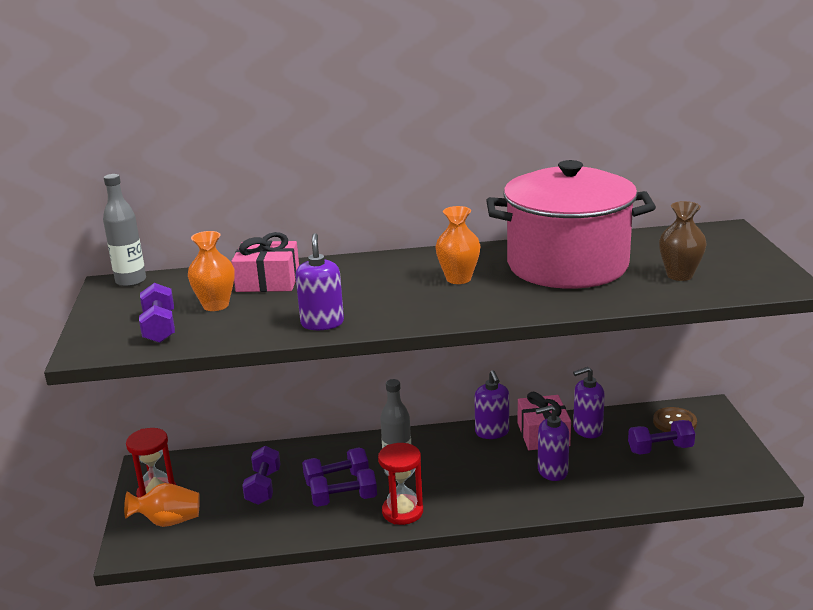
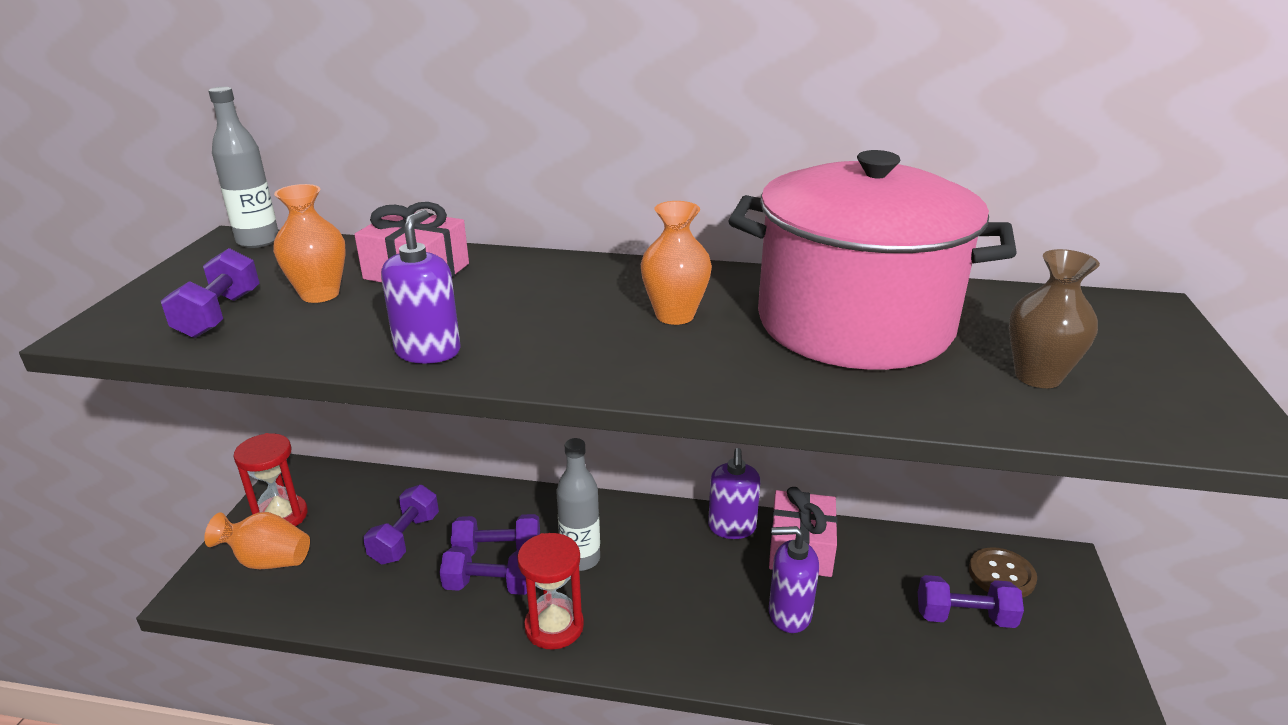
camera: 15 degrees right, 5 degrees up
purple soap dispenser [573,367,605,438] -> none

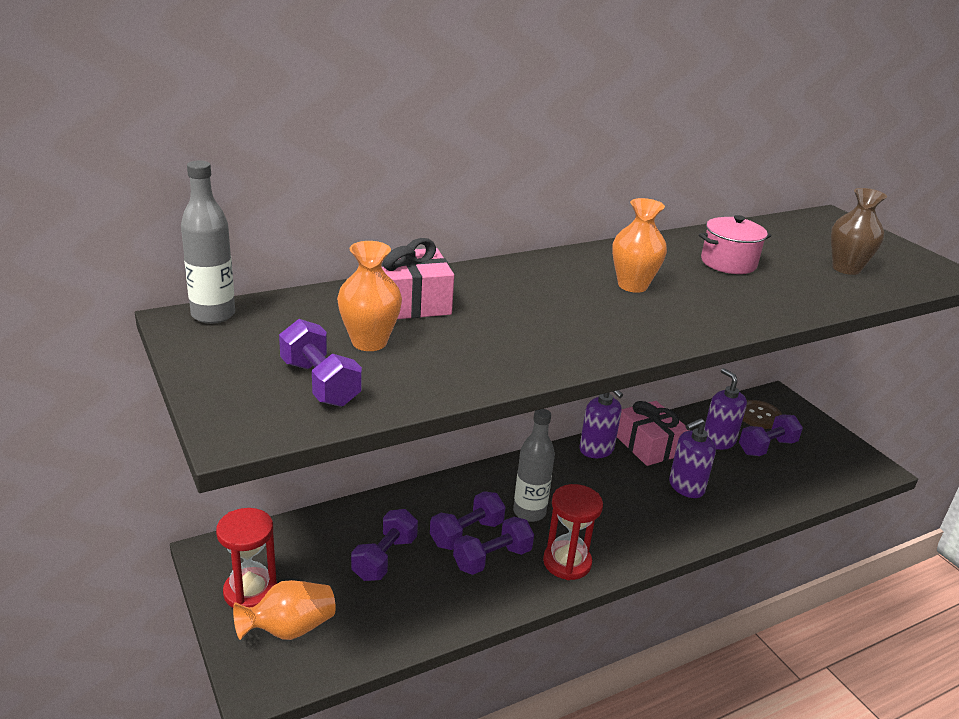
camera: 40 degrees left, 0 degrees up
purple dumbbell [363,485,439,565] -> purple dumbbell turned 45 degrees clockwise [351,509,418,581]
purple soap dispenser [381,210,461,364] -> purple soap dispenser moved to [704,368,747,450]
pink pot [729,150,1017,370] -> pink pot [699,215,772,274], size x0.41

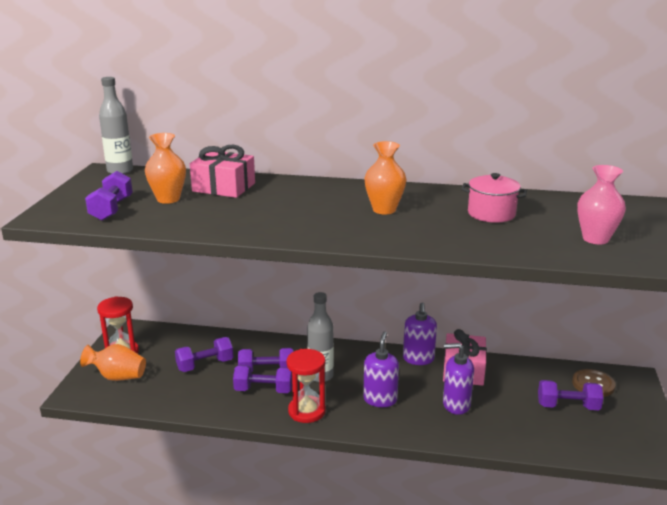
camera: 40 degrees right, 5 degrees down
purple soap dispenser [704,368,747,450] -> purple soap dispenser moved to [363,332,399,407]
brown vase [831,188,887,275] -> pink vase [578,165,626,245]

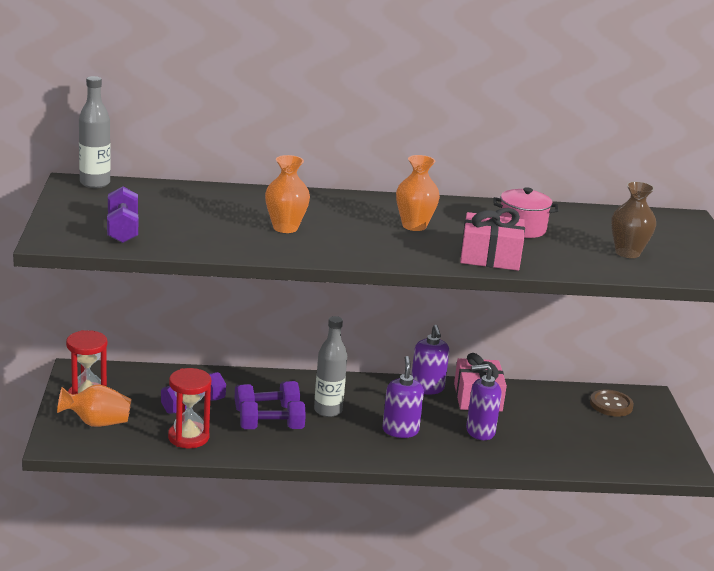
camera: 15 degrees left, 0 degrees up
orange vase [145,133,186,204] -> orange vase moved to [265,155,310,233]
pink gift [190,145,255,198] -> pink gift moved to [460,208,525,271]
red hourglass [287,349,326,423] -> red hourglass moved to [168,368,211,448]
purple dumbbell [538,380,603,410] -> none
pink vase [578,165,626,245] -> brown vase [611,181,656,258]

